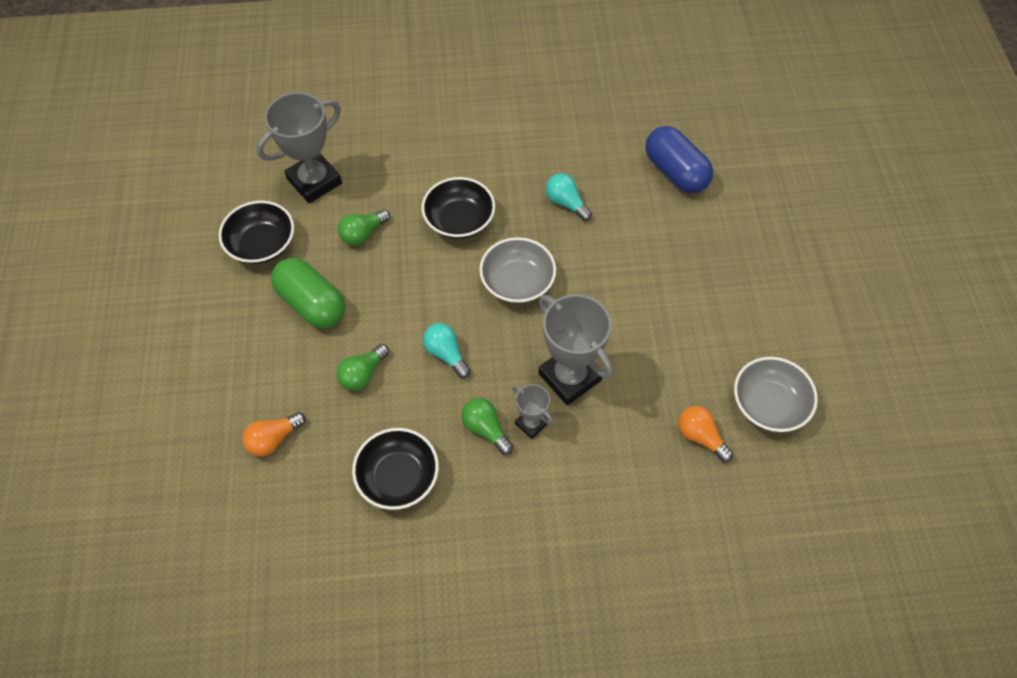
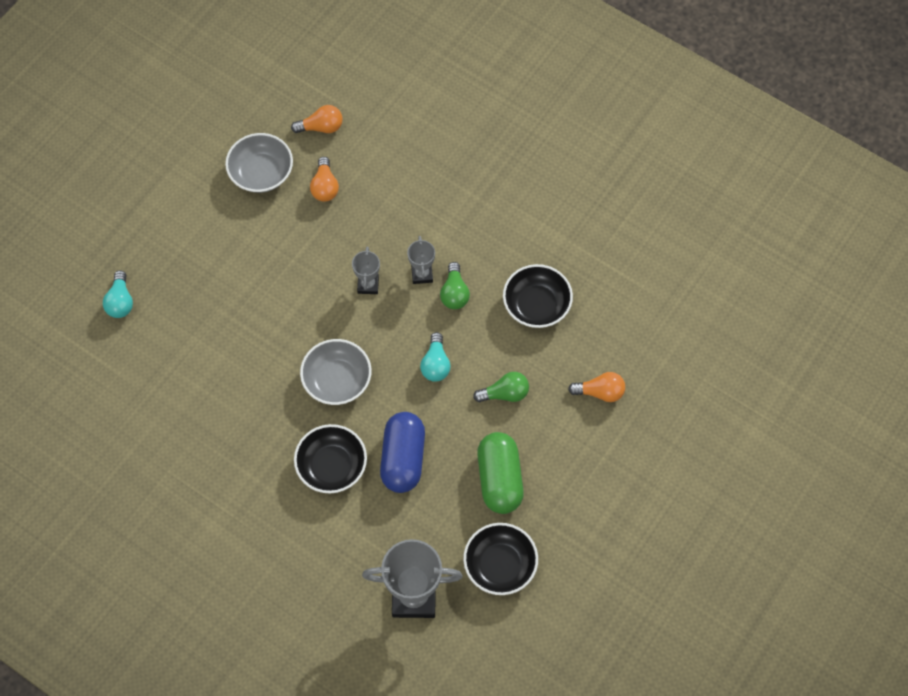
camera: 140 degrees left, 5 degrees up
green light bulb [338,209,390,246] -> none
grey trophy [539,294,613,405] -> grey trophy [352,247,380,294], size x0.51
turquoise light bulb [546,173,592,221] -> turquoise light bulb moved to [103,270,133,318]
blue capsule [645,126,713,193] -> blue capsule moved to [380,412,425,493]
none -> orange light bulb [291,105,343,133]

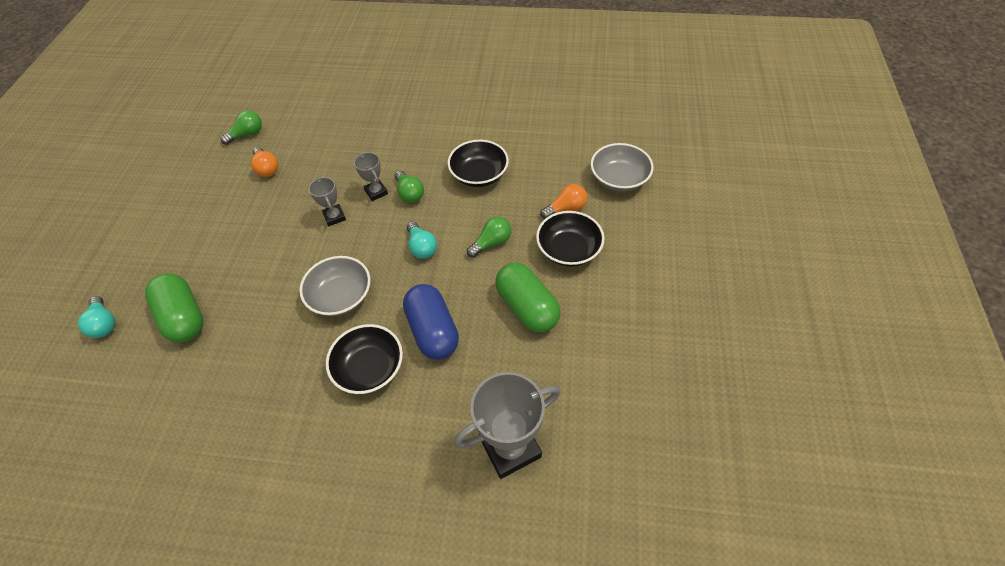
camera: 25 degrees left, 10 degrees down
grey bowl [225,133,293,193] -> grey bowl moved to [591,143,654,192]
orange light bulb [291,105,343,133] -> green light bulb [220,110,262,145]
black bowl [463,523,538,595] -> black bowl moved to [536,211,604,267]
none -> green capsule [145,273,203,342]

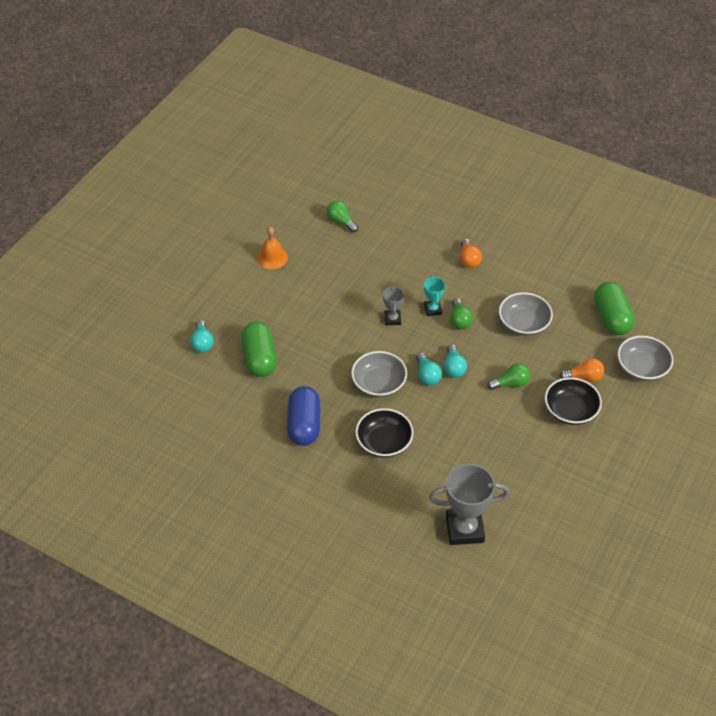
camera: 20 degrees right, 5 degrees down
green light bulb [220,110,262,145] -> green light bulb turned 120 degrees counterclockwise [327,201,358,232]
orange light bulb [251,147,278,177] -> orange light bulb moved to [460,239,482,268]
grey trophy [354,152,388,201] -> turquoise trophy [424,276,445,316]
blue capsule [403,284,459,360] -> blue capsule moved to [287,386,320,446]
black bowl [448,140,509,187] -> grey bowl [499,292,553,336]
green capsule [495,263,561,332] -> green capsule moved to [594,282,635,335]
none -> orange bell [257,227,288,269]
none -> turquoise light bulb [416,352,442,385]

